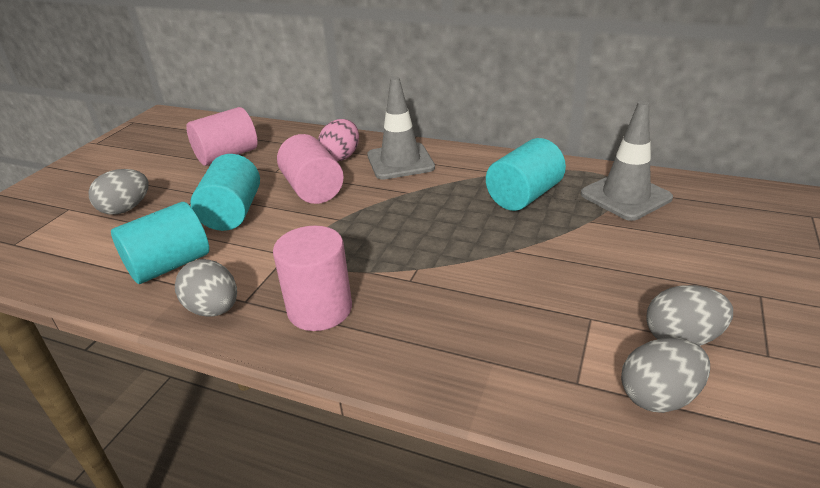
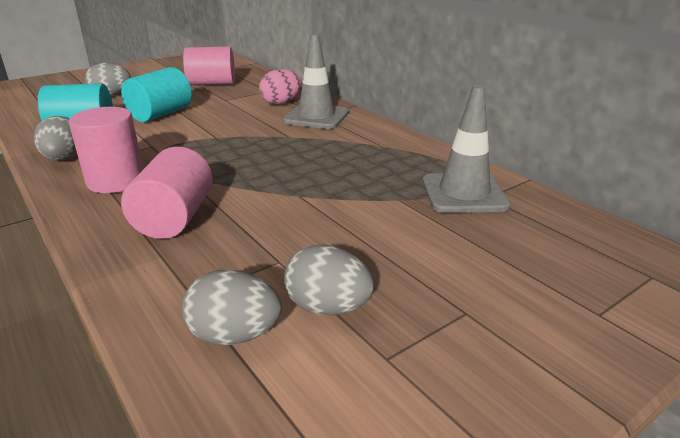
camera: 30 degrees right, 5 degrees down
pink cylinder [277,134,344,204] -> pink cylinder moved to [121,147,213,239]
turquoise cylinder [486,138,566,211] -> none

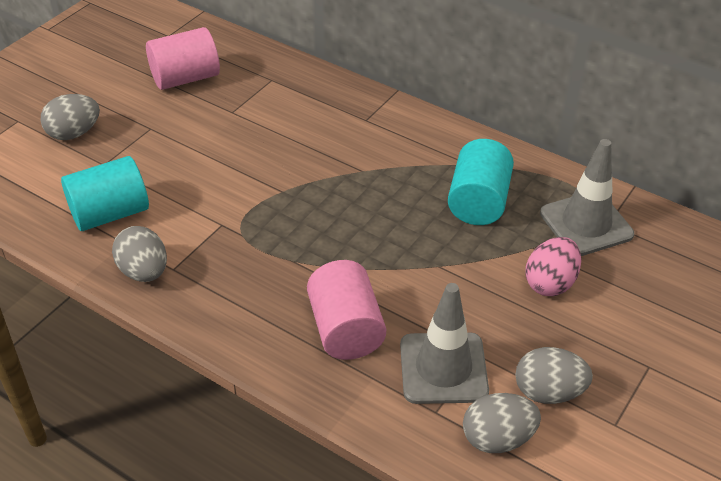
camera: 20 degrees left, 15 degrees up
pink cylinder [69,107,143,193] -> none
turquoise cylinder [121,67,192,122] -> turquoise cylinder moved to [448,139,514,225]
pink egg [259,69,302,105] -> pink egg moved to [526,237,581,296]
grey traffic cone [283,34,349,129] -> grey traffic cone moved to [400,283,489,404]

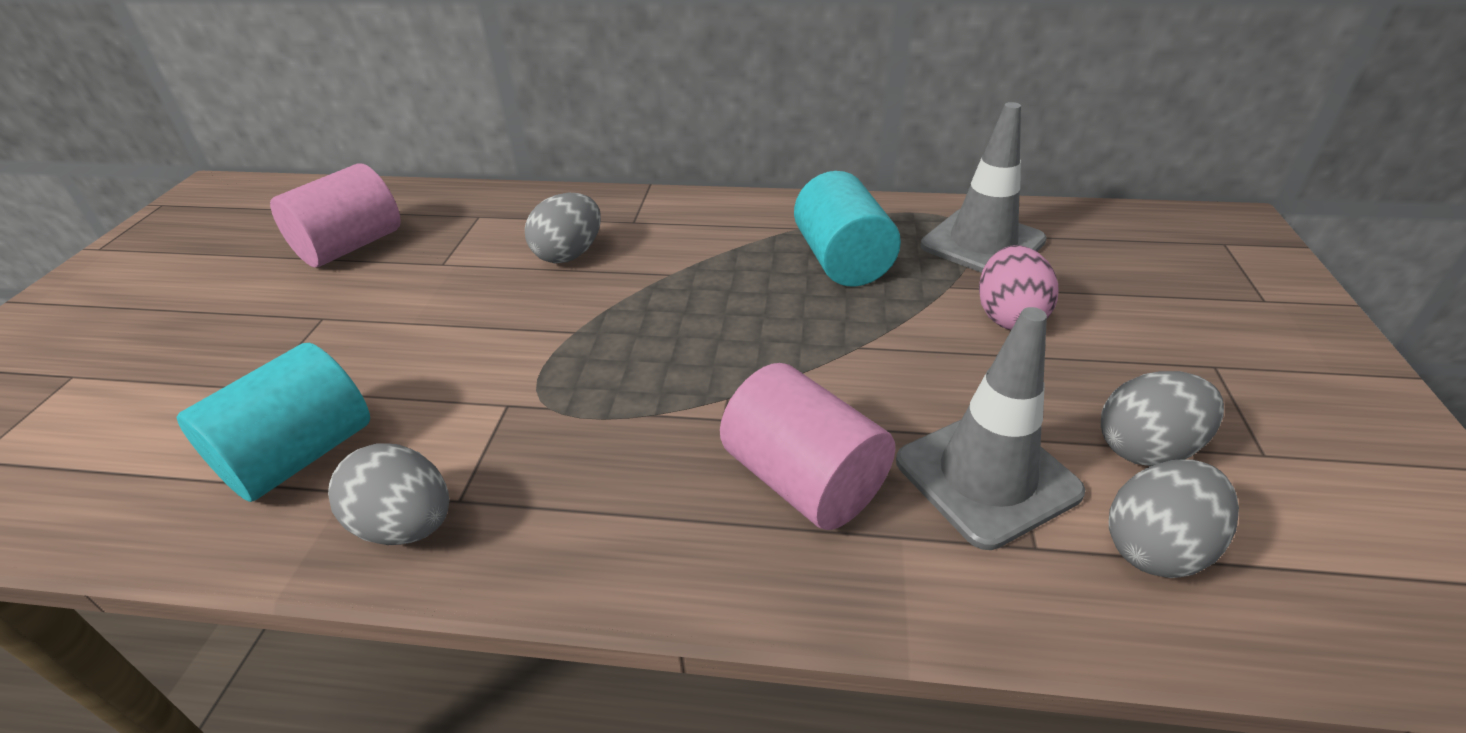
camera: 25 degrees left, 5 degrees down
grey egg [40,94,100,140] -> grey egg moved to [525,193,601,263]

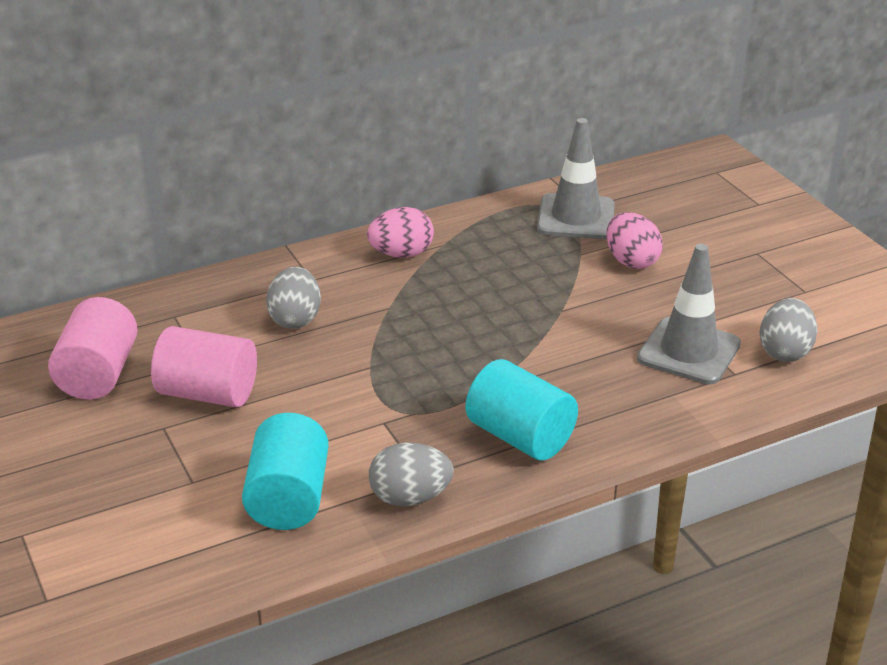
camera: 35 degrees left, 5 degrees down
pink cylinder [720,363,895,530] -> pink cylinder moved to [151,326,257,407]
turquoise cylinder [794,171,901,287] -> turquoise cylinder moved to [466,359,578,461]
grey egg [1101,371,1224,466] -> none
none -> pink egg [367,207,434,258]

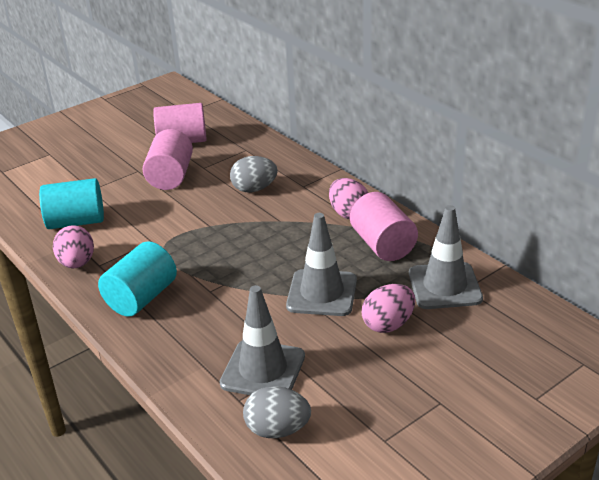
camera: 80 degrees right, 0 degrees up
grey egg [369,442,454,507] -> pink egg [53,225,94,268]
none -> grey traffic cone [286,213,357,316]
none -> pink cylinder [350,192,418,261]

